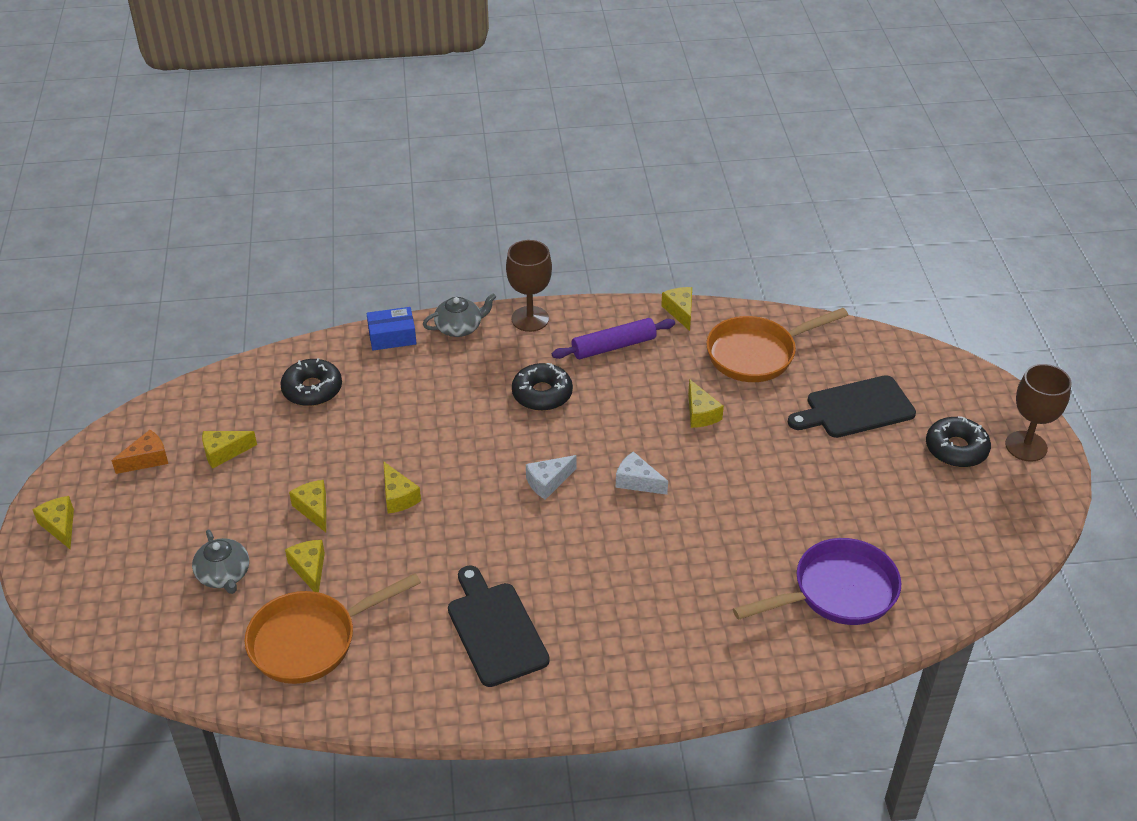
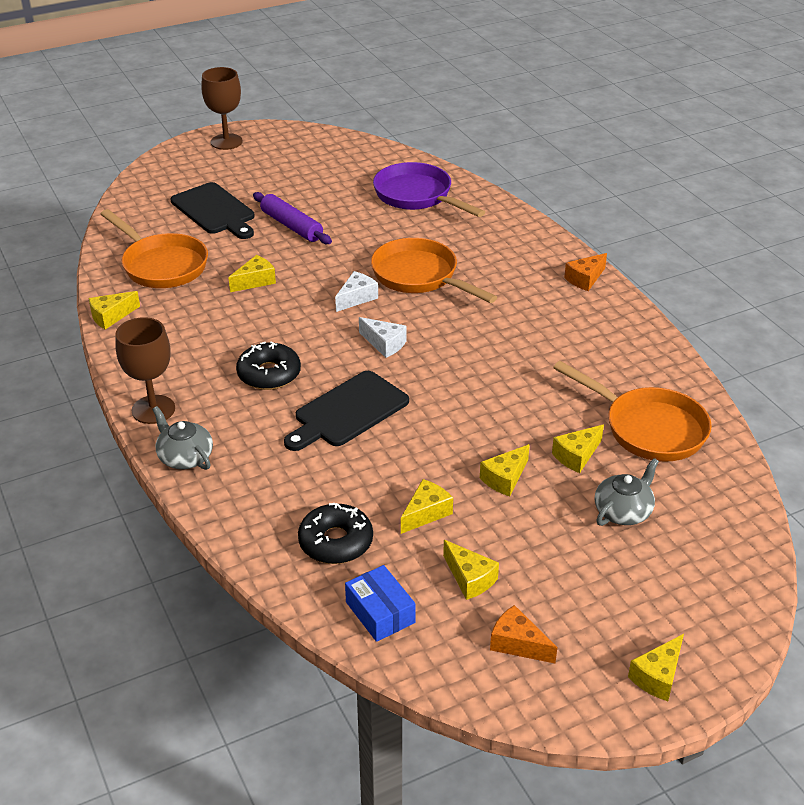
camera: 110 degrees left, 5 degrees down
blue box [366,307,417,351] -> blue box moved to [345,565,416,642]
yellow cheese [383,461,421,514] -> yellow cheese moved to [401,479,453,534]
black cutting board [448,565,550,687] -> black cutting board moved to [284,371,409,451]
purple rolling pin [552,318,675,359] -> purple rolling pin moved to [253,192,332,244]
white cheese [616,452,668,495] -> white cheese turned 150 degrees counterclockwise [335,271,378,312]
black donut [926,416,991,467] -> none
none -> orange pan [371,238,497,303]
none -> orange cheese [564,253,607,291]

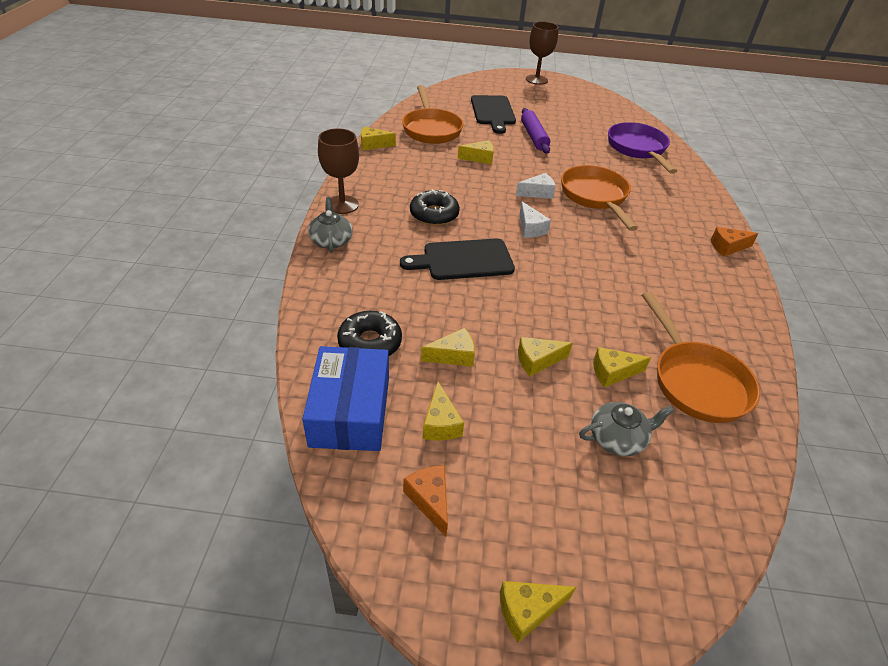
camera: 30 degrees right, 5 degrees up
blue box [345,565,416,642] -> blue box [302,346,389,451], size x1.70

